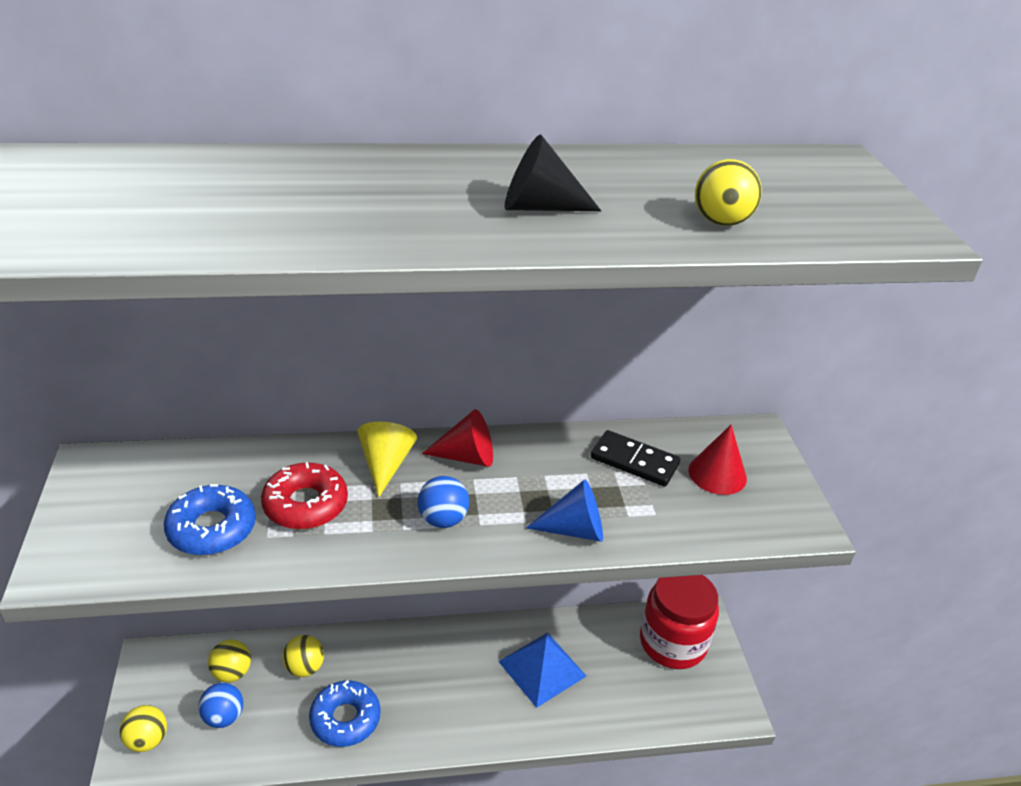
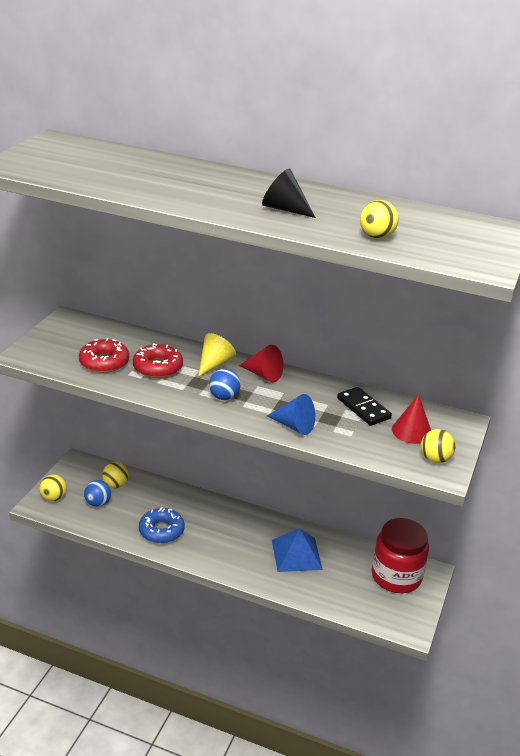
camera: 30 degrees right, 5 degrees down
blue donut [164,484,256,555] -> red donut [79,338,129,373]
yellow ball [282,635,324,677] -> yellow ball moved to [421,429,456,463]

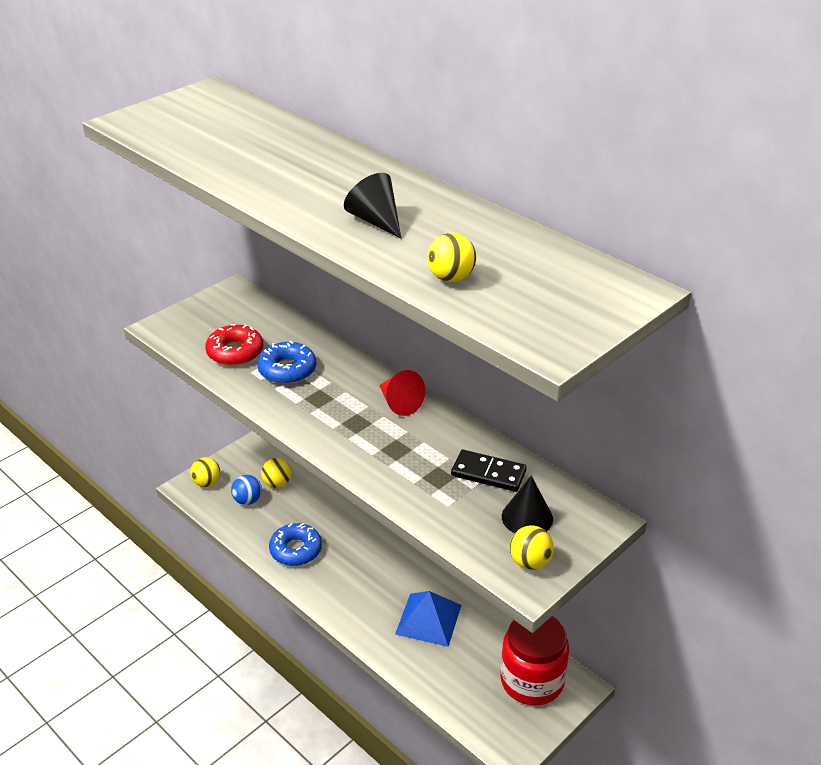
camera: 25 degrees right, 5 degrees up
red donut [133,343,183,378] -> blue donut [257,341,316,384]
yellow cone [198,333,236,377] -> none
blue ball [209,369,241,400] -> none
blue cone [267,394,315,435] -> none
black domino [337,387,392,426] -> black domino turned 60 degrees counterclockwise [451,450,527,492]
red cone [392,394,431,444] -> black cone [502,476,553,533]

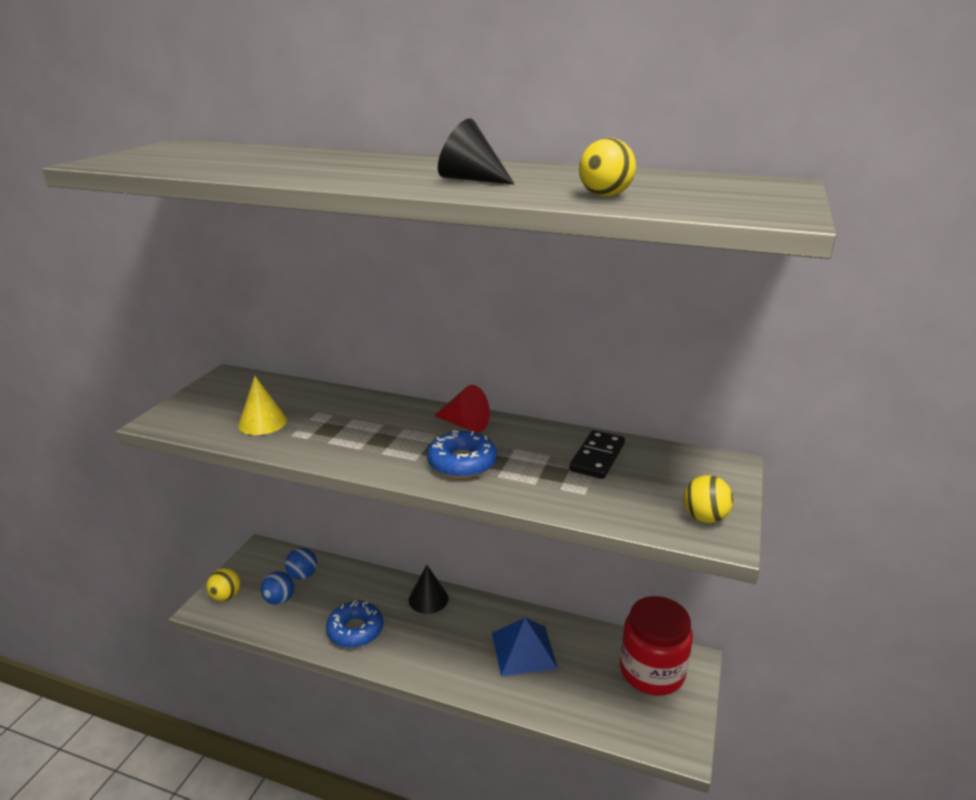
camera: 25 degrees left, 10 degrees down
red donut [205,324,263,366] -> yellow cone [238,376,287,435]
blue donut [257,341,316,384] -> blue donut moved to [427,430,497,478]
yellow ball [261,458,291,488] -> blue ball [285,548,317,580]
black domino [451,450,527,492] -> black domino turned 60 degrees counterclockwise [569,430,625,479]
black cone [502,476,553,533] -> black cone moved to [408,565,448,614]

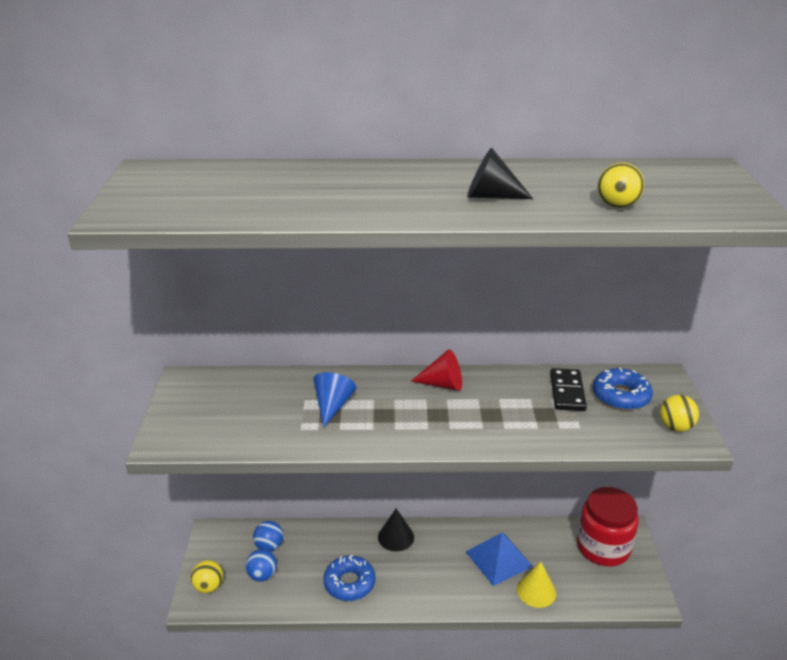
camera: 20 degrees left, 5 degrees up
yellow cone [238,376,287,435] -> yellow cone moved to [517,562,556,608]
blue donut [427,430,497,478] -> blue donut moved to [593,368,653,410]
none -> blue cone [314,372,356,428]

